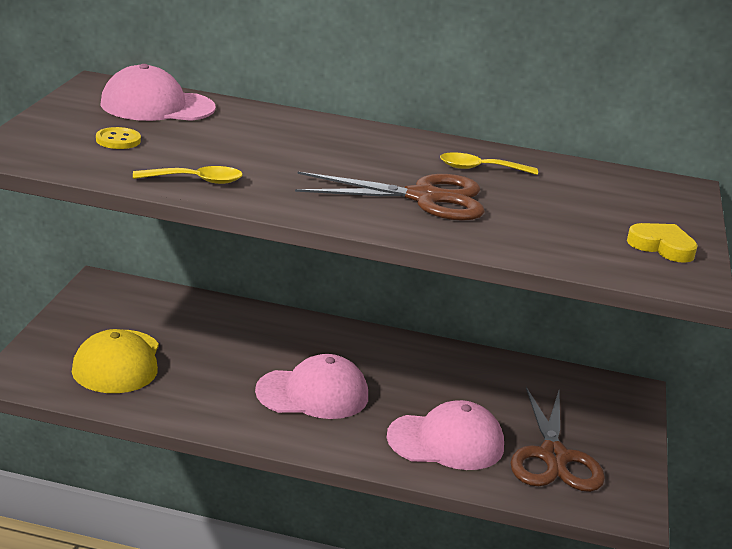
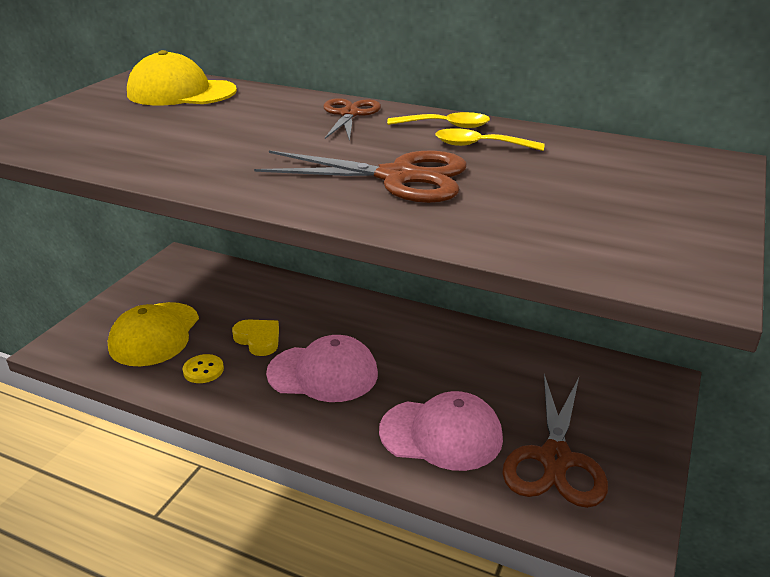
camera: 15 degrees right, 5 degrees up
yellow button [96,127,141,149] -> yellow button moved to [183,354,224,383]
pink cap [101,64,216,121] -> yellow cap [127,50,237,105]
yellow spoon [133,166,243,184] -> yellow spoon moved to [387,112,490,128]
yellow heart [627,223,698,263] -> yellow heart moved to [232,320,279,356]
none -> brown scissors [323,98,381,141]

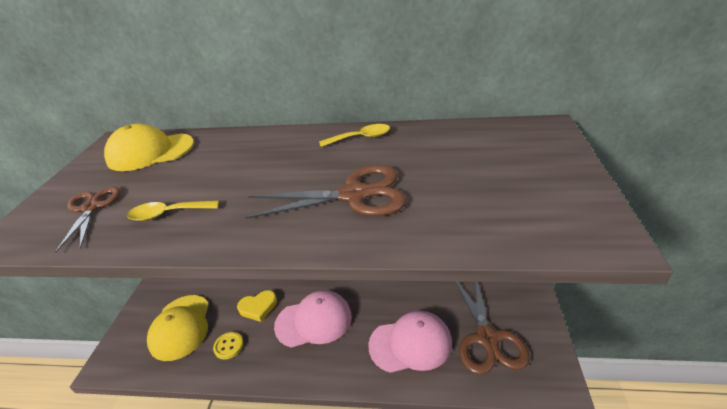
camera: 15 degrees left, 5 degrees up
yellow heart [232,320,279,356] -> yellow heart turned 135 degrees clockwise [237,290,277,322]
brown scissors [323,98,381,141] -> brown scissors moved to [55,187,121,252]
yellow spoon [435,128,545,151] -> yellow spoon moved to [127,201,219,221]

